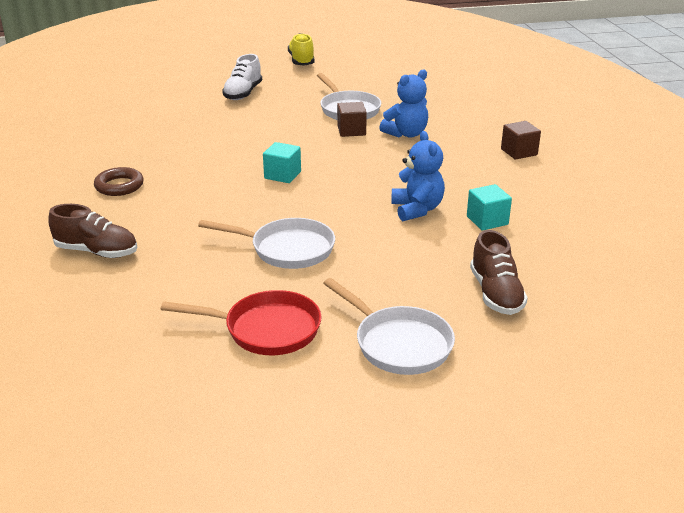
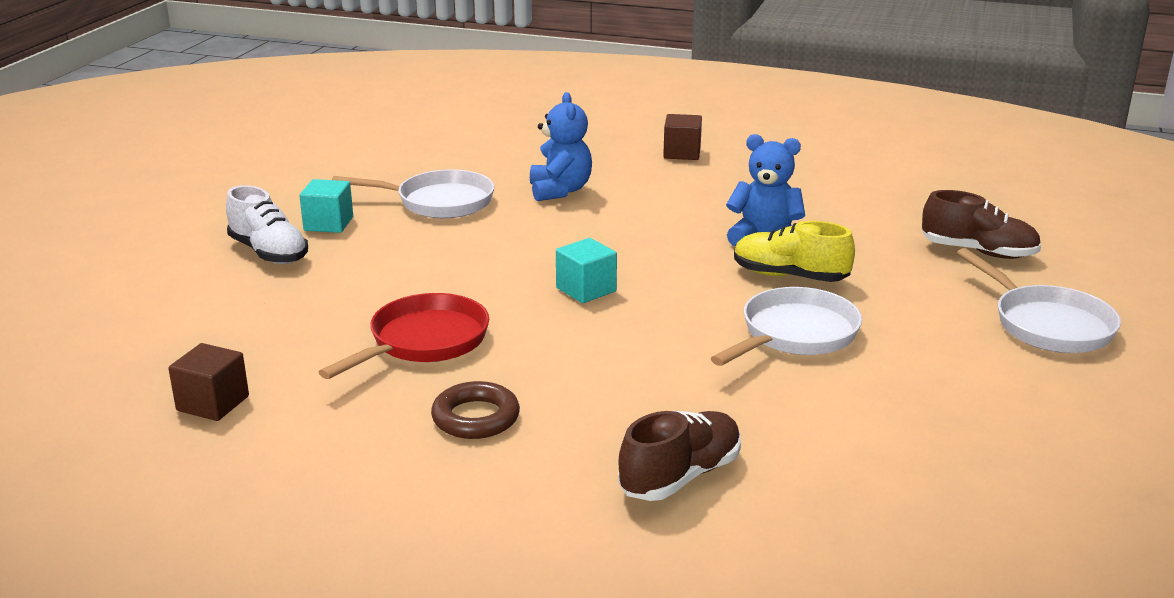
camera: 60 degrees left, 5 degrees down
red pan [161,290,322,355] -> red pan moved to [319,293,489,379]
yellow shoe [288,33,315,66] -> yellow shoe moved to [734,221,855,282]
white pan [323,278,455,375] -> white pan turned 75 degrees clockwise [957,248,1121,353]
brown cube [337,102,367,137] -> brown cube moved to [168,343,249,421]
turquoise cube [467,184,512,230] -> turquoise cube moved to [299,179,353,233]

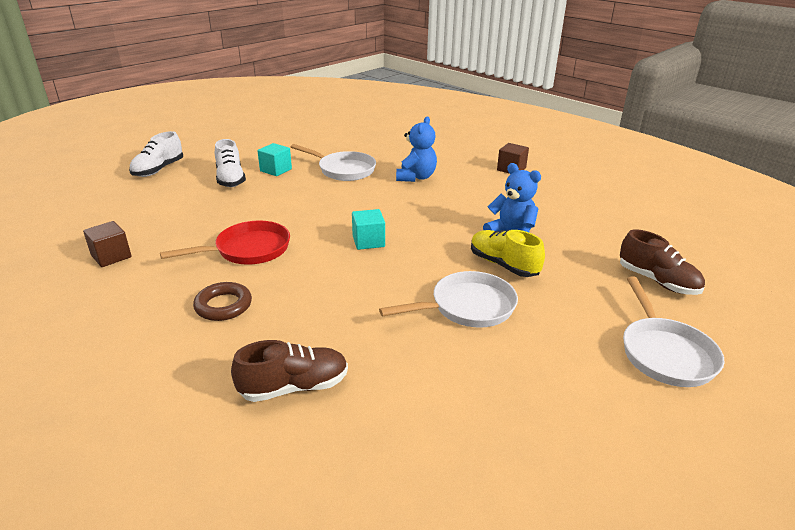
camera: 25 degrees right, 5 degrees up
none -> white shoe [129,131,183,177]

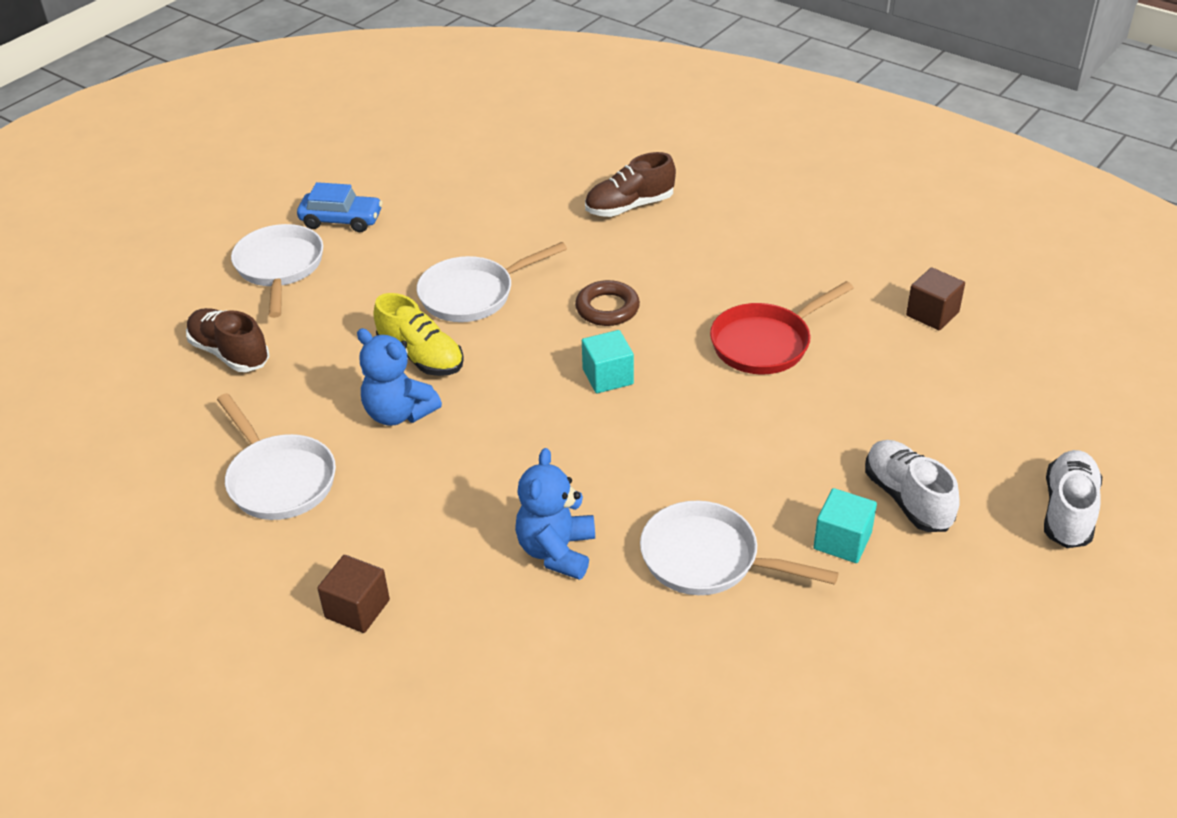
camera: 175 degrees right, 10 degrees up
brown ring [193,282,252,321] -> brown ring moved to [575,280,640,326]
none -> white pan [217,393,336,520]
none -> blue car [297,182,383,232]

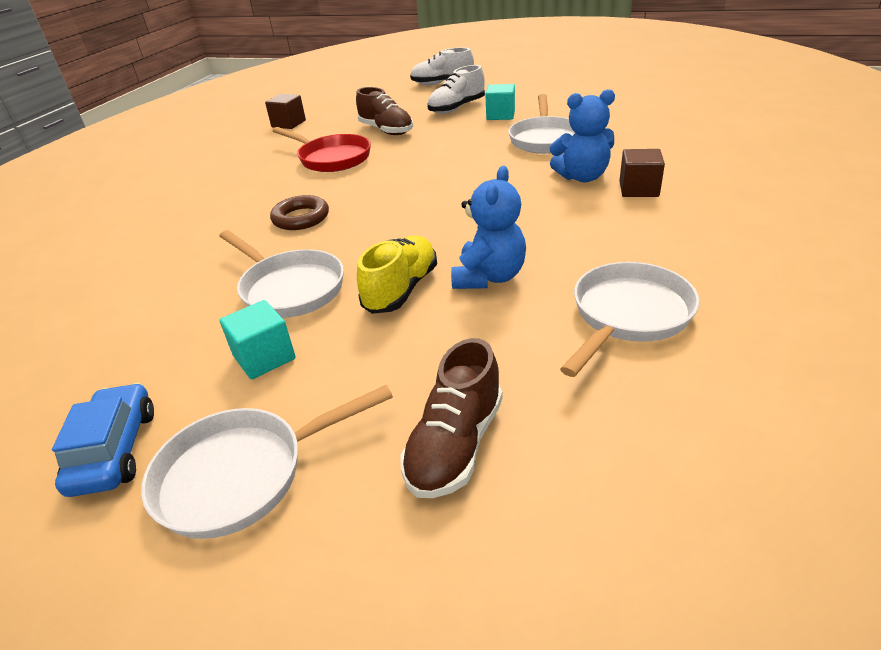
camera: 105 degrees left, 5 degrees down
brown cube [317,555,390,633] -> brown cube moved to [619,149,665,197]
turquoise cube [582,330,634,393] -> turquoise cube moved to [220,300,296,380]
brown shoe [585,152,676,217] -> brown shoe moved to [356,87,413,135]

